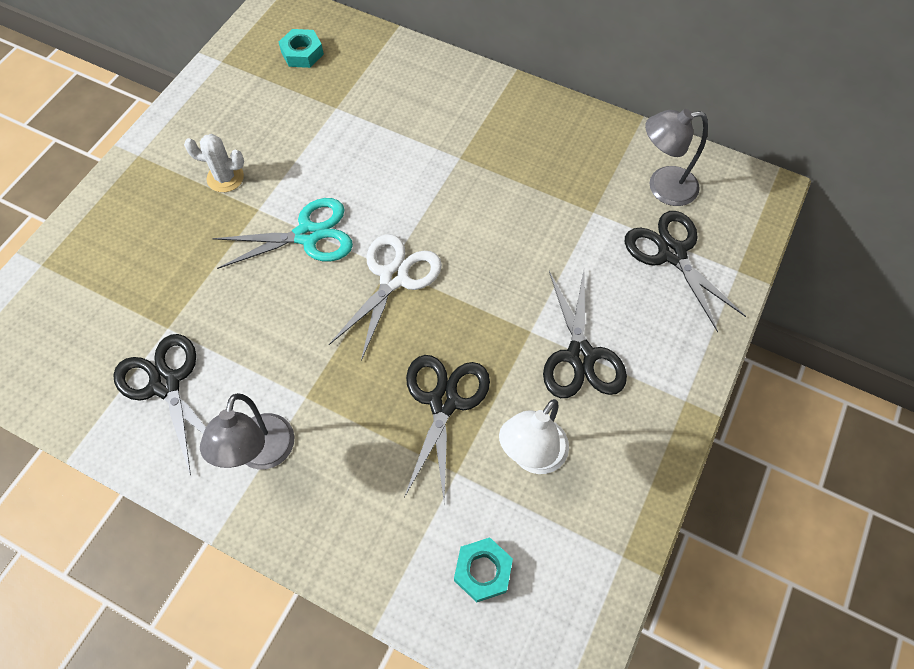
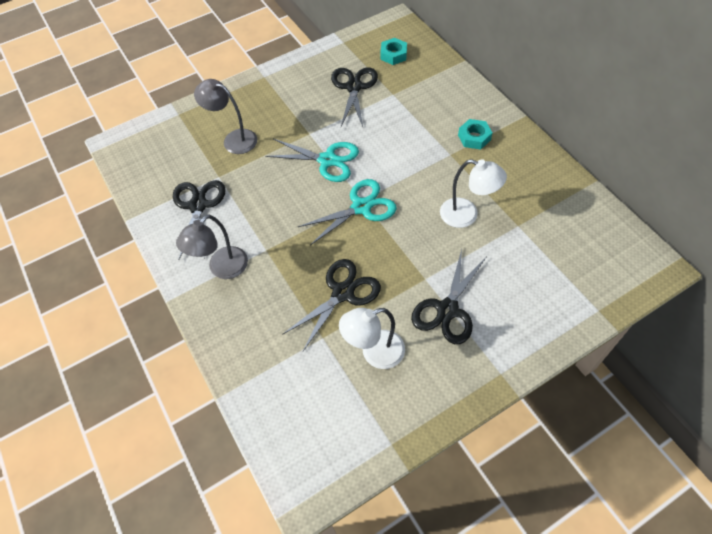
camera: 35 degrees right, 5 degrees down
white cactus [184,134,244,192] -> none
white scissors [329,234,442,361] -> turquoise scissors [298,179,397,245]
turquoise nut [454,537,513,602] -> turquoise nut moved to [458,119,492,150]
black scissors [625,211,746,332] -> black scissors moved to [331,67,378,127]
grey lamp [645,109,708,206] -> grey lamp moved to [194,79,257,154]
none -> white lamp [440,159,507,228]

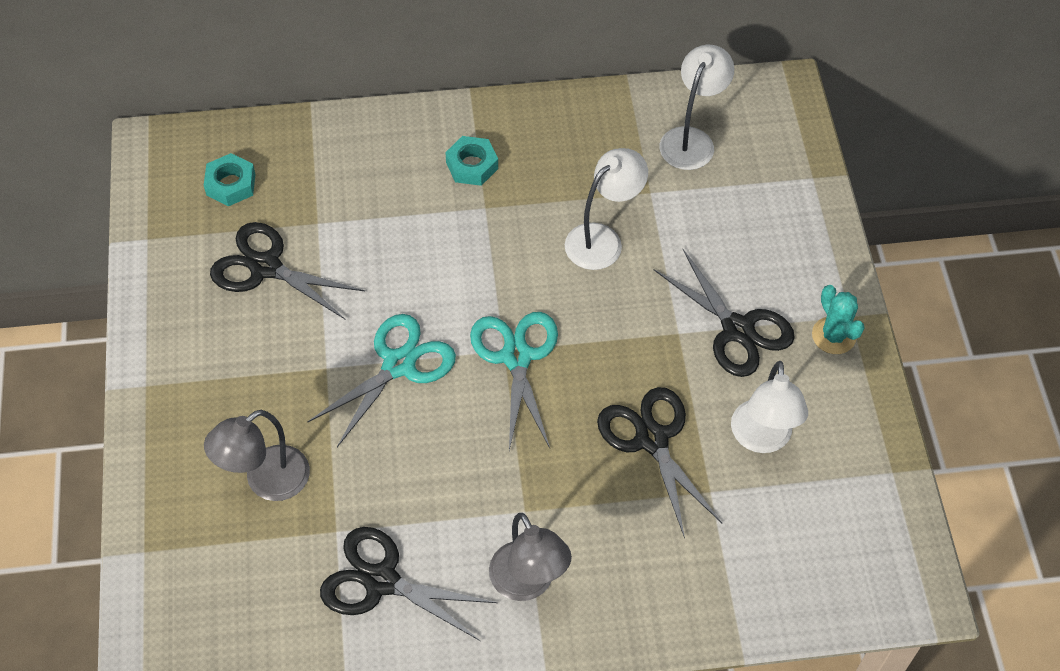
camera: 70 degrees left, 0 degrees up
none -> white lamp [660,45,734,170]
none -> turquoise cactus [812,285,865,354]

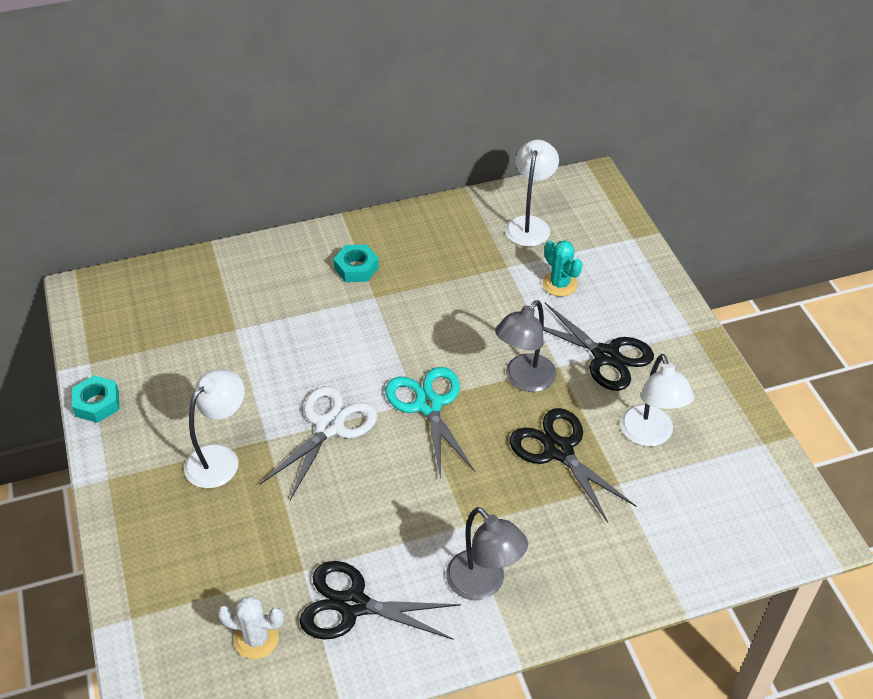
camera: 10 degrees left, 10 degrees down
turquoise nut [204,153,255,206] -> turquoise nut moved to [72,375,119,423]
grey lamp [204,410,310,501] -> grey lamp moved to [495,300,556,392]
black scissors [210,222,365,319] -> none
turquoise scissors [307,314,456,447] -> white scissors [259,386,378,500]
white lamp [565,148,648,270] -> white lamp moved to [184,369,245,488]
turquoise cactus [812,285,865,354] -> turquoise cactus moved to [543,240,583,297]
none -> white cactus [217,596,284,659]

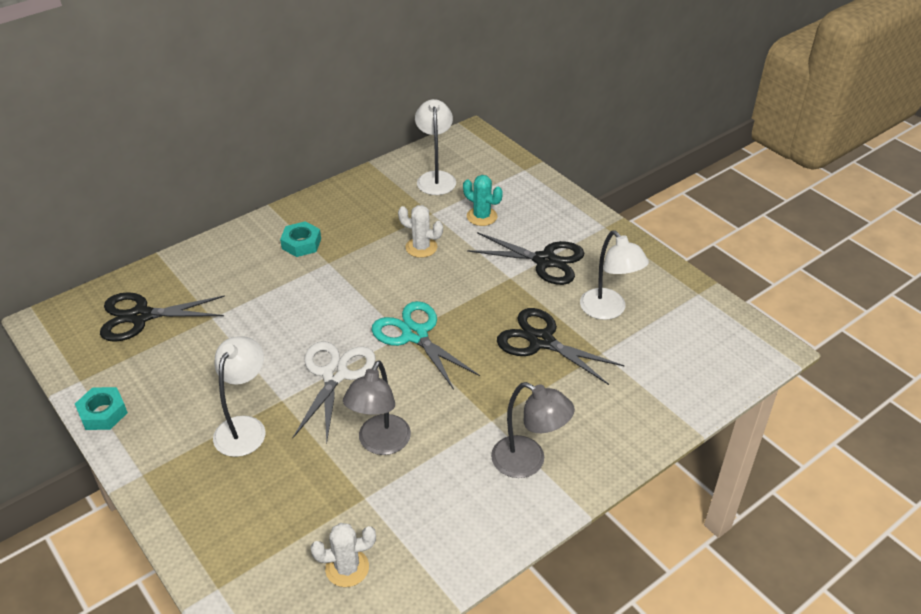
camera: 20 degrees left, 5 degrees down
black scissors [300,561,461,640] -> black scissors moved to [100,292,225,342]
grey lamp [495,300,556,392] -> grey lamp moved to [343,360,411,455]
none -> white cactus [398,205,443,258]

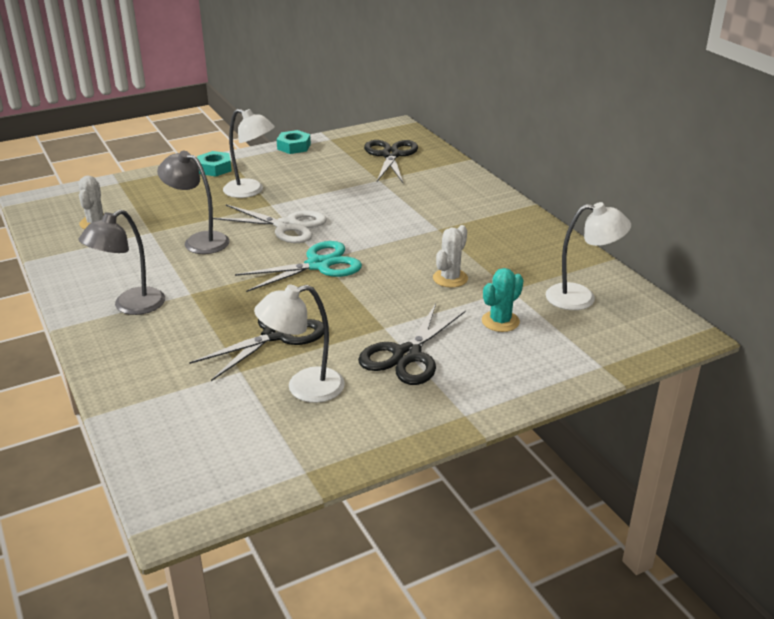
camera: 100 degrees right, 10 degrees down
turquoise nut [280,221,321,257] -> turquoise nut moved to [197,151,232,176]

